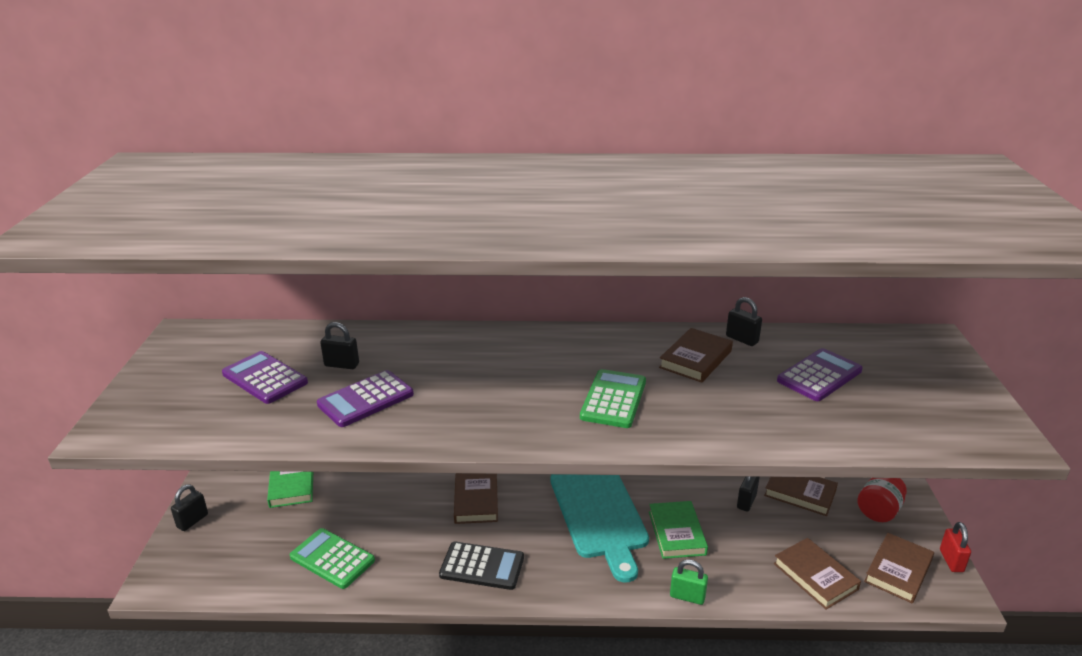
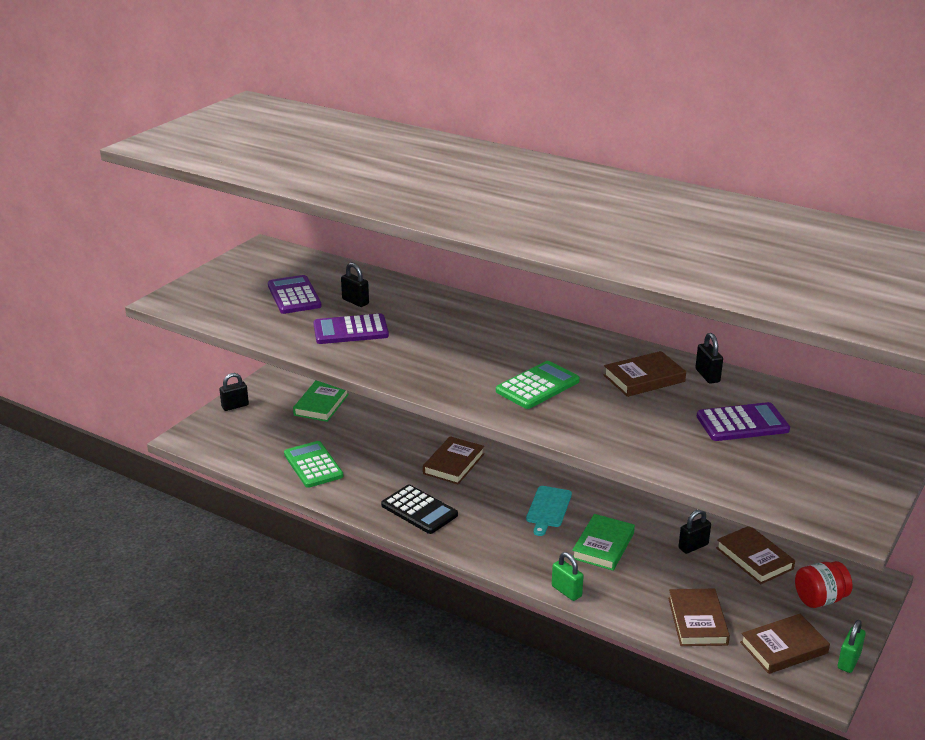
camera: 30 degrees right, 0 degrees up
turquoise cutting board [550,474,649,583] -> turquoise cutting board [526,486,572,536], size x0.51
red padlock [940,522,971,572] -> green padlock [838,620,866,673]

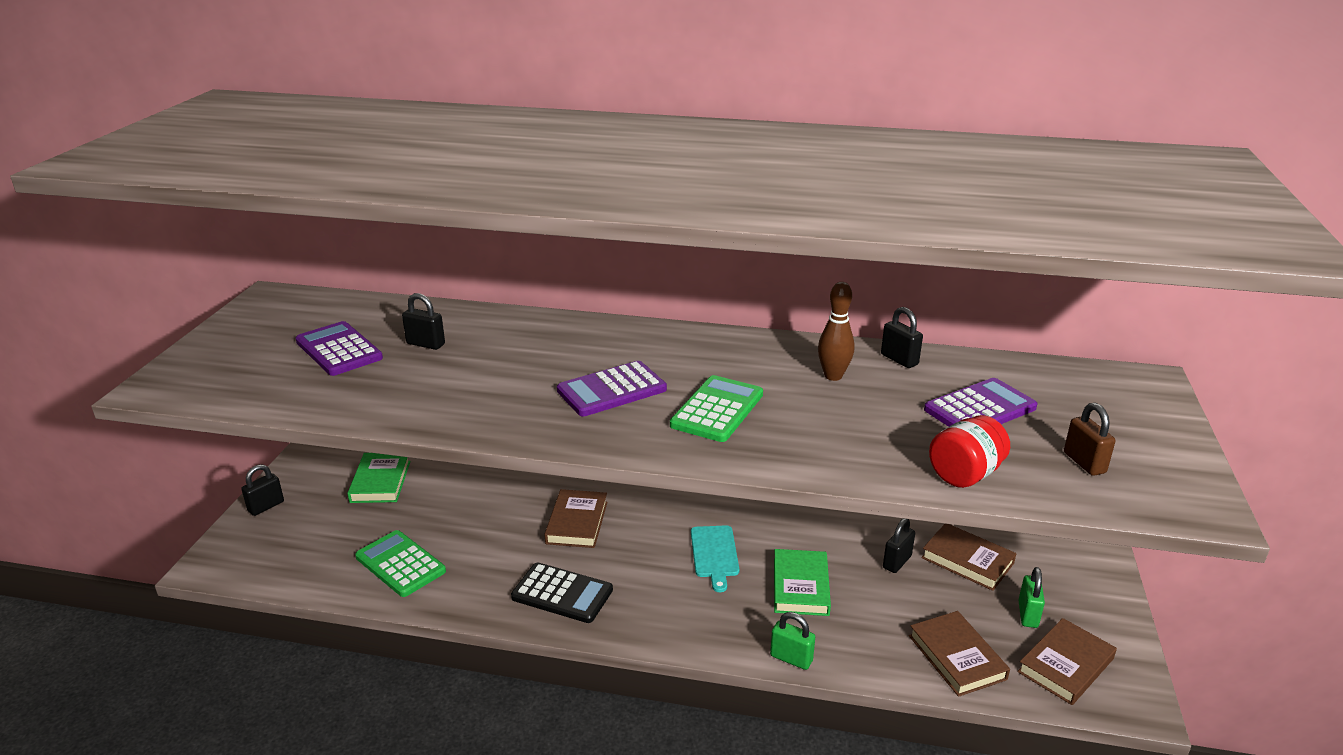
camera: 20 degrees left, 0 degrees up
purple calculator [313,313,389,344] -> purple calculator moved to [557,361,667,416]
brown book [604,351,686,397] -> brown bowling pin [818,282,854,381]
red jar [795,561,852,608] -> red jar moved to [929,415,1010,488]
green padlock [838,620,866,673] -> green padlock moved to [1018,567,1045,628]
none -> brown padlock [1064,403,1115,476]

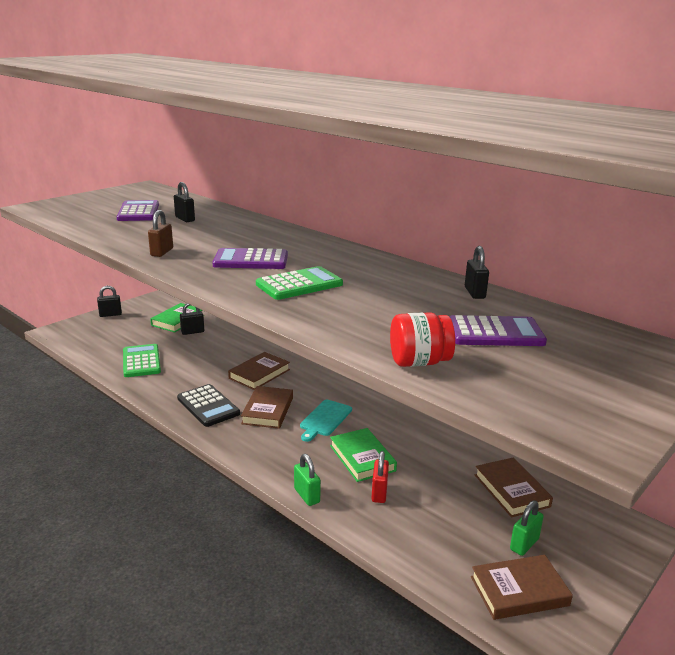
camera: 30 degrees right, 5 degrees down
green book [774,549,831,616] -> green book turned 60 degrees counterclockwise [330,428,397,482]
brown bowling pin [818,282,854,381] -> none
black padlock [883,518,915,573] -> black padlock moved to [180,303,204,335]
brown book [909,611,1010,697] -> brown book moved to [241,386,293,429]
brown padlock [1064,403,1115,476] -> brown padlock moved to [148,210,173,257]
none -> red padlock [371,451,389,503]

